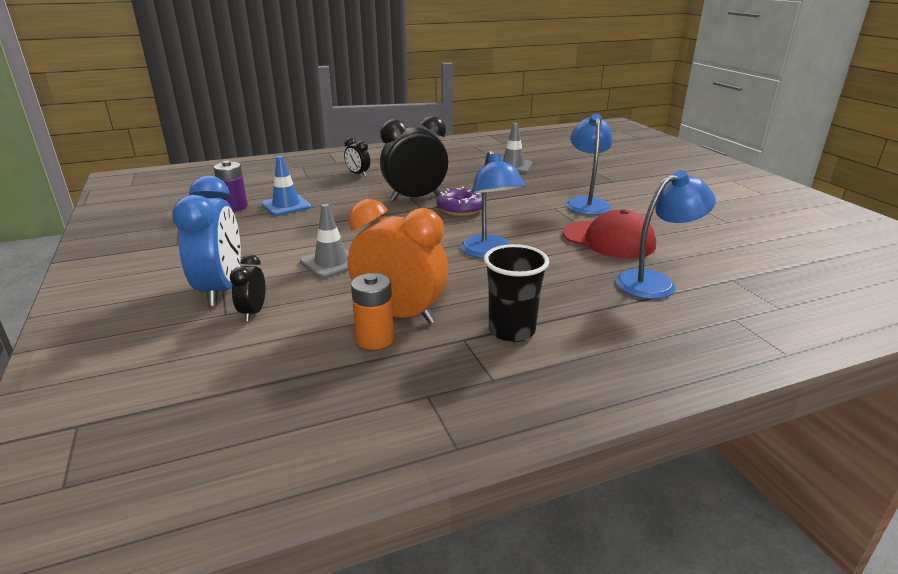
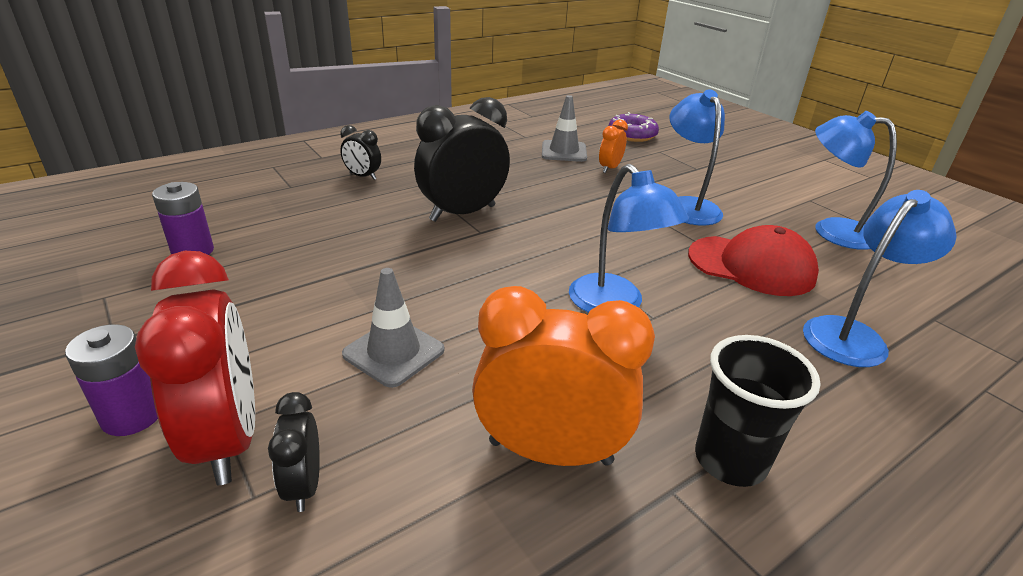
camera: 15 degrees left, 5 degrees up
blue clock [172,176,241,306] -> red clock [135,251,255,485]
blue traffic cone [262,156,311,216] -> none
orange battery [351,273,394,350] -> none
purple donut [437,186,482,216] -> purple donut moved to [609,112,659,142]
none -> purple battery [65,324,158,436]
none -> orange clock [599,119,628,173]
none -> blue lamp [815,111,897,250]

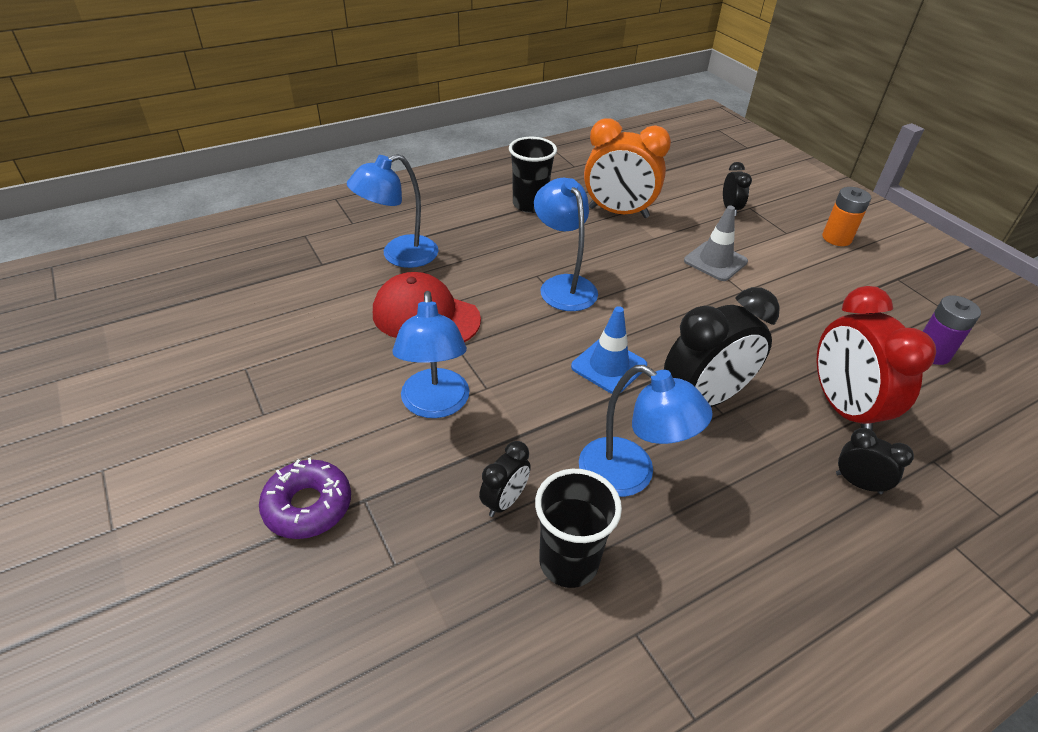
camera: 175 degrees left, 10 degrees up
purple battery [65,324,158,436] -> orange battery [822,187,871,246]
red clock [135,251,255,485] -> red clock moved to [816,286,936,431]
grey traffic cone [542,95,587,162] -> black cup [535,469,622,588]
orange clock [599,119,628,173] -> black clock [479,441,531,517]
purple donut [609,112,659,142] -> purple donut moved to [259,458,351,539]
blue lamp [815,111,897,250] -> blue lamp moved to [579,365,713,497]
none -> blue traffic cone [571,306,647,394]

